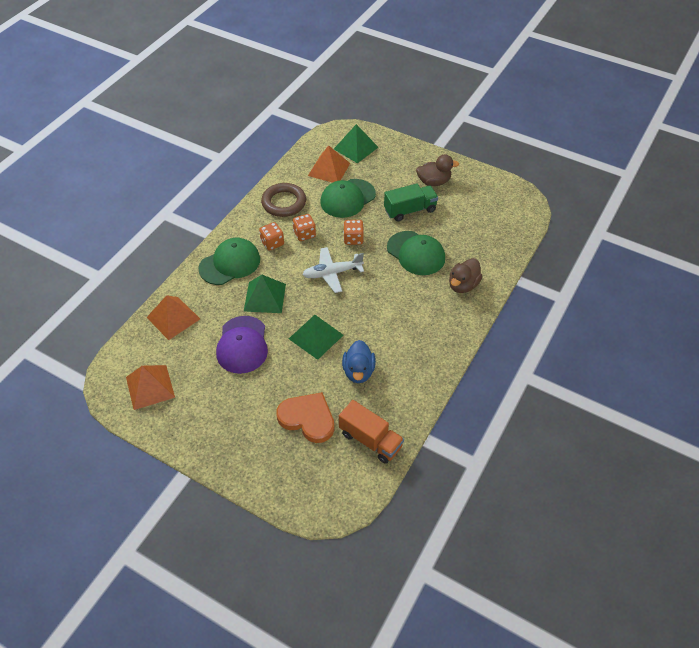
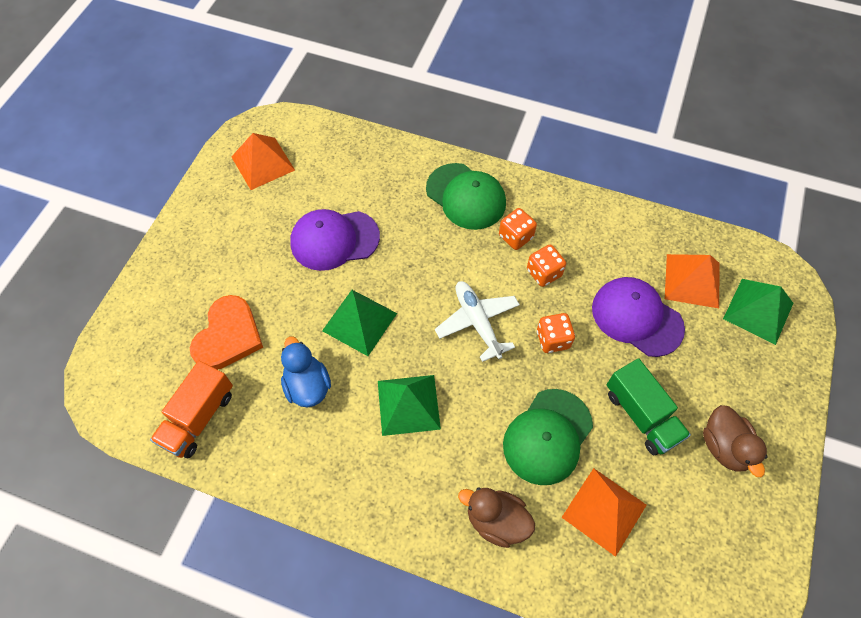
camera: 80 degrees right, 10 degrees up
orange pyramid [146,295,200,340] -> orange pyramid moved to [561,468,647,557]
green pyramid [244,275,286,313] -> green pyramid moved to [378,375,441,436]
brown ring [261,183,306,217] -> none
green cap [320,179,376,218] -> purple cap [592,277,685,357]
blue duck [342,340,376,383] -> blue duck turned 75 degrees clockwise [281,336,331,407]

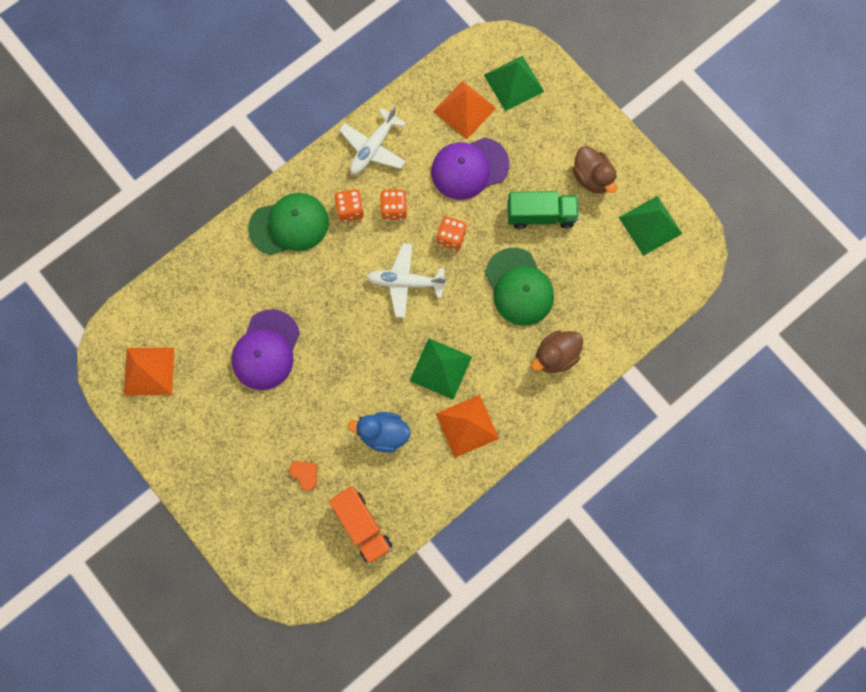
camera: 60 degrees left, 15 degrees up
orange heart [190,295,263,370] -> orange heart [289,461,317,491], size x0.46
green pyramid [322,290,397,356] -> green pyramid moved to [619,196,682,256]
orange pyramid [561,468,647,557] -> orange pyramid moved to [436,395,499,458]
brown duck [703,405,767,477] -> brown duck turned 45 degrees clockwise [572,146,617,194]
none -> white plane [339,106,406,174]

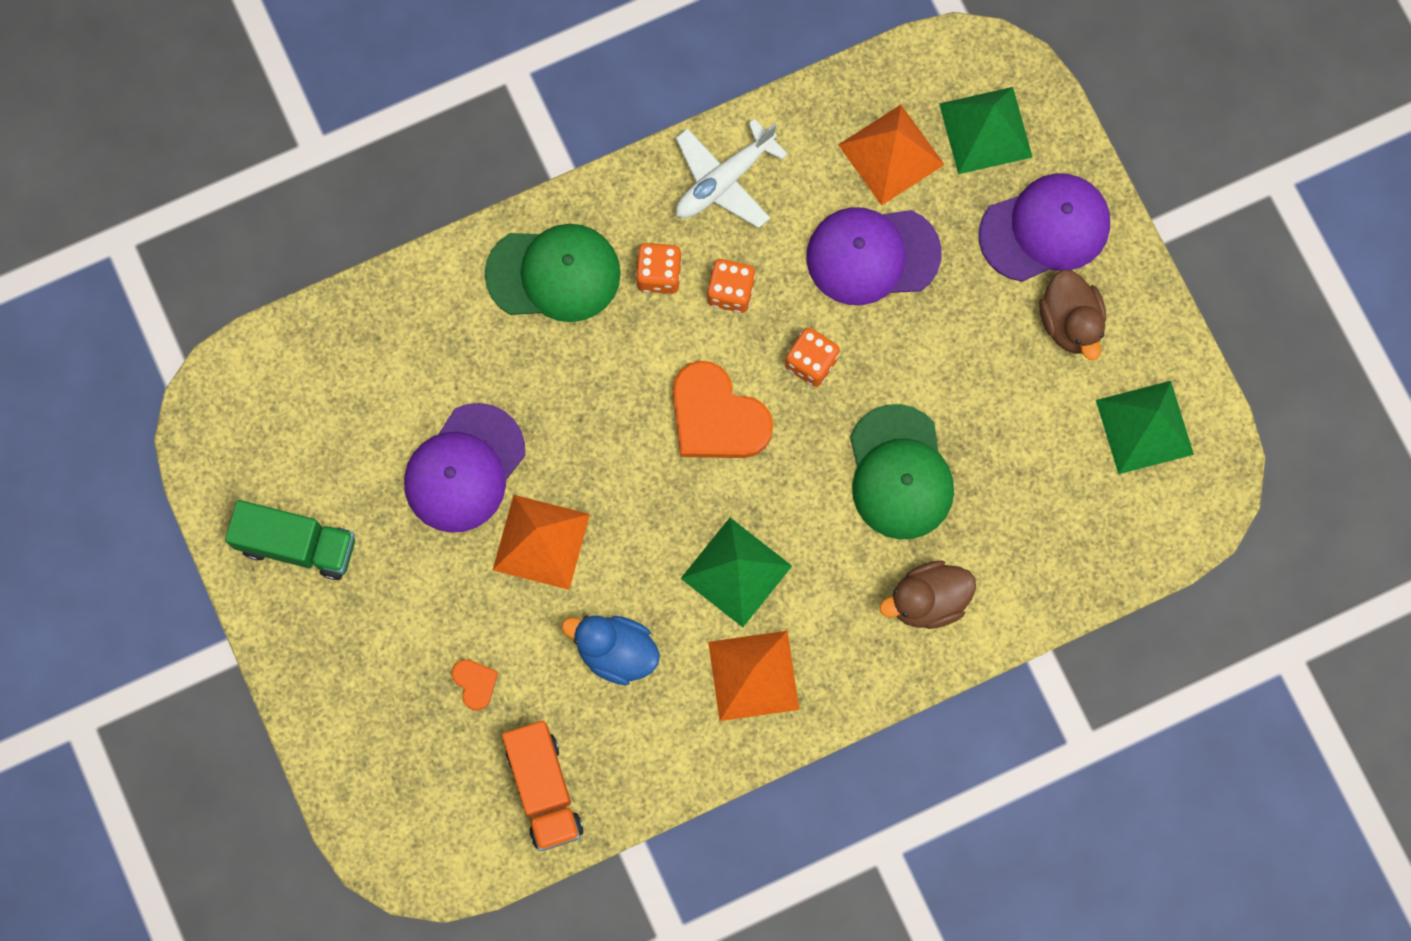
camera: 15 degrees right, 0 degrees up
orange pyramid [124,348,174,395] -> orange pyramid moved to [493,495,590,590]
white plane [366,243,447,318] -> orange heart [672,361,773,458]
green truck [507,191,579,229] -> green truck moved to [225,500,355,580]
none -> purple cap [979,174,1110,282]

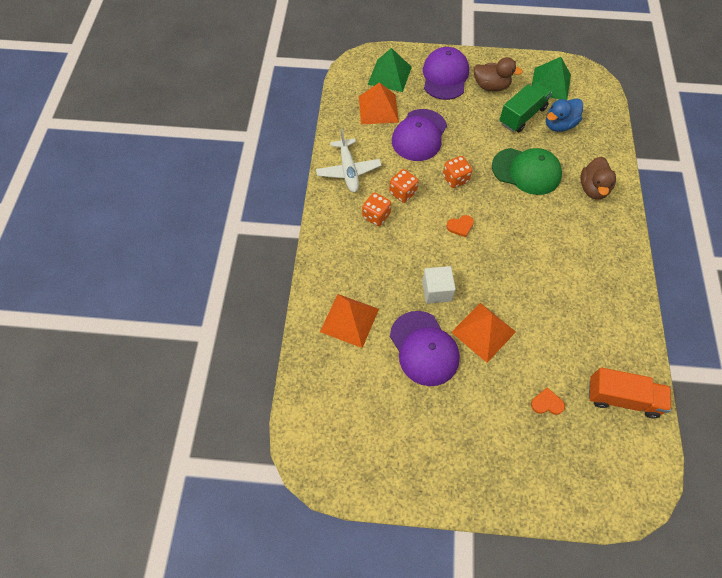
camera: 60 degrees left, 15 degrees down
green truck [225,500,355,580] -> green truck moved to [500,82,552,132]
green cap [485,224,621,322] -> none
blue duck [562,616,660,685] -> blue duck moved to [546,98,583,132]
orange heart [672,361,773,458] -> orange heart [446,215,474,237], size x0.46
green pyramid [680,518,792,627] -> none
orange pyramid [708,631,799,721] -> orange pyramid moved to [320,294,379,348]
none -> white cube [422,266,456,304]

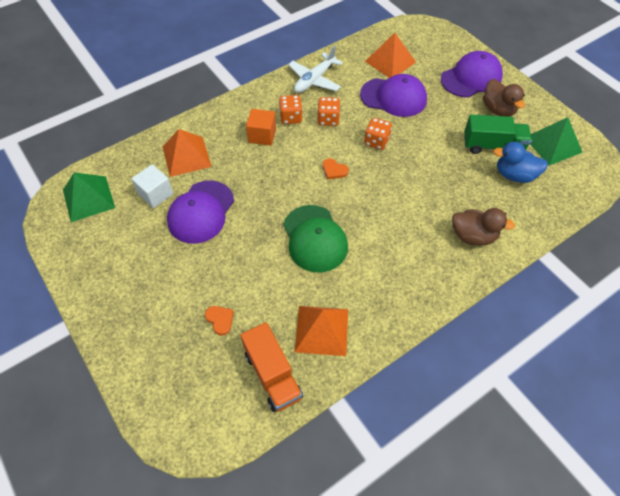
camera: 50 degrees right, 5 degrees down
green pyramid [367,48,412,92] -> green pyramid moved to [63,172,115,222]
purple cap [392,109,447,161] -> purple cap turned 150 degrees counterclockwise [360,74,427,117]
white cube [422,266,456,304] -> white cube moved to [131,164,173,208]
orange pyramid [451,303,516,363] -> orange pyramid moved to [295,306,348,356]
green cap [492,148,562,195] -> green cap moved to [283,205,348,273]
brown duck [580,156,616,200] -> brown duck turned 135 degrees counterclockwise [452,208,515,246]
none -> orange cube [246,109,276,146]

